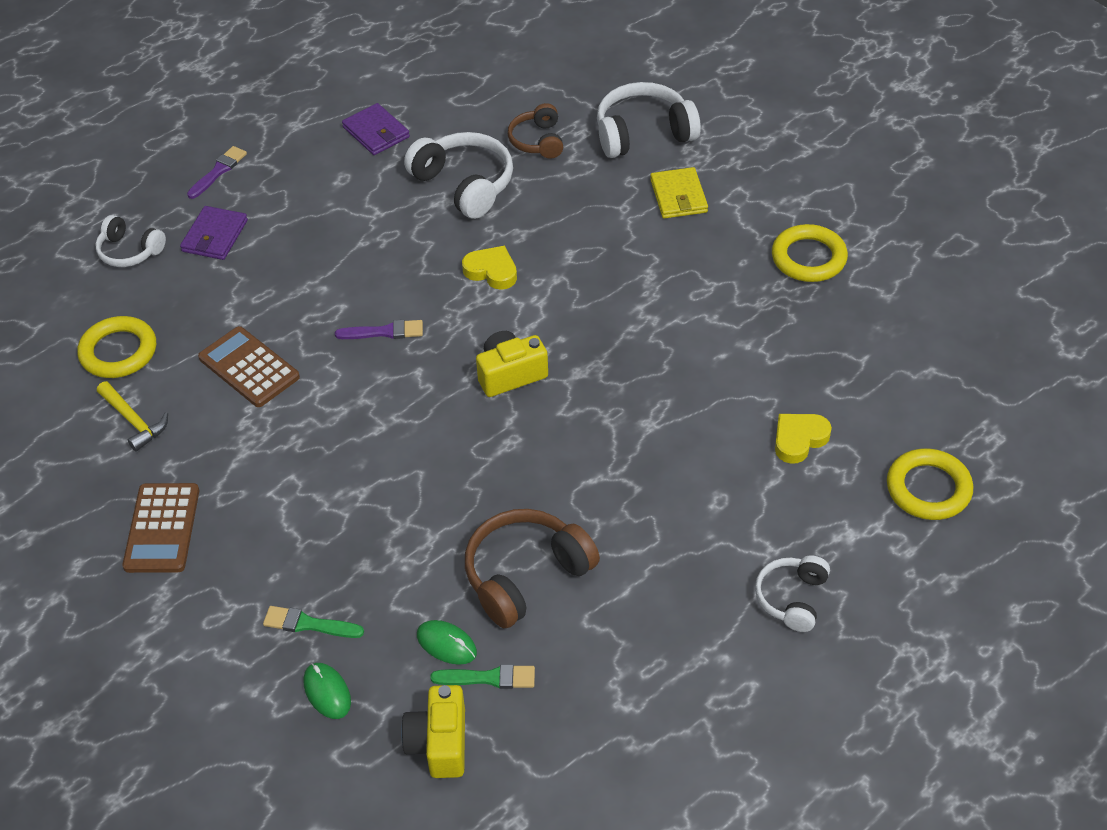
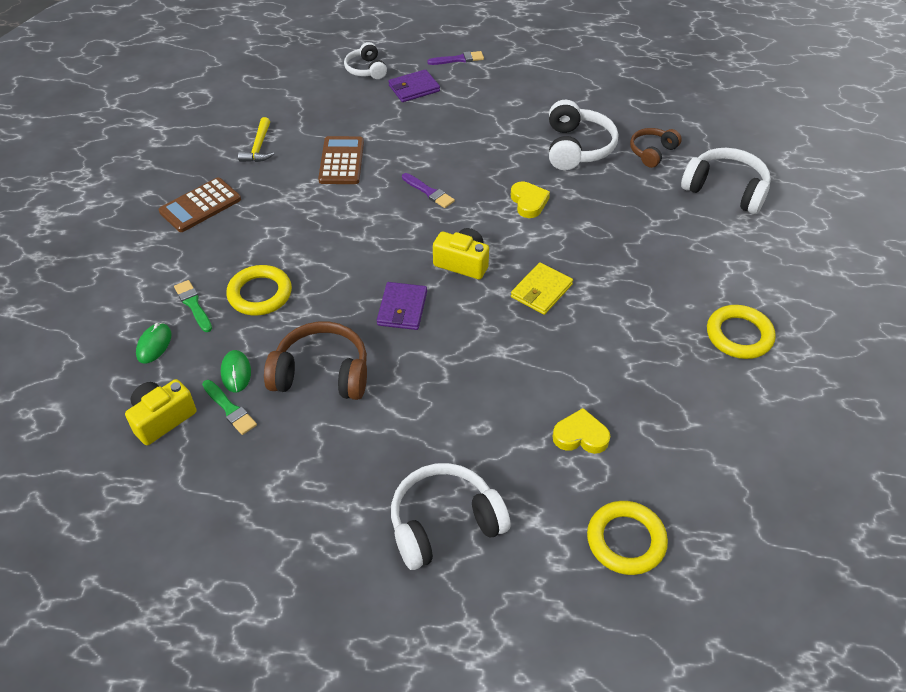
camera: 45 degrees right, 0 degrees up
yellow ring [77,316,156,378] -> yellow ring moved to [226,265,292,316]
purple wallet [342,103,410,155] -> purple wallet moved to [377,282,427,330]
yellow wallet [650,167,708,219] -> yellow wallet moved to [511,262,573,315]
white headphones [755,556,830,632] -> white headphones [391,463,510,570], size x1.63

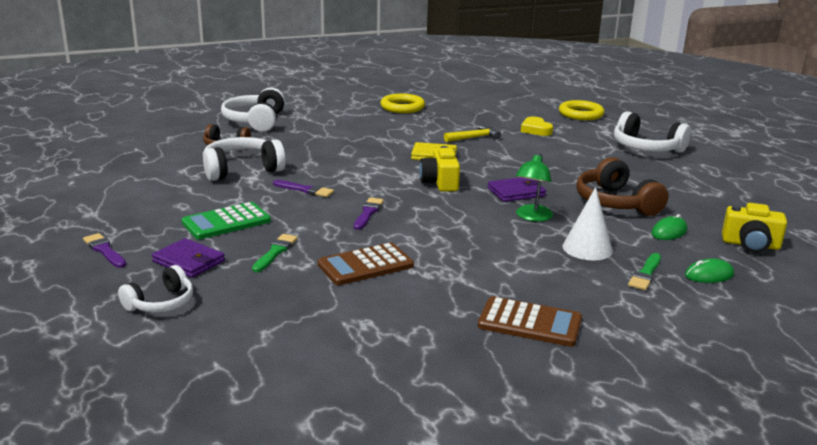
camera: 120 degrees left, 25 degrees down
green brush [202,380,257,435] -> green brush moved to [252,234,298,272]
yellow ring [226,265,292,316] -> white cone [562,187,613,260]
yellow hammer [238,117,274,162] -> yellow hammer moved to [444,126,501,142]
yellow heart [511,181,550,218] -> none
none -> green calculator [181,202,271,239]
none -> purple brush [273,180,334,197]
none -> green lamp [516,153,553,222]

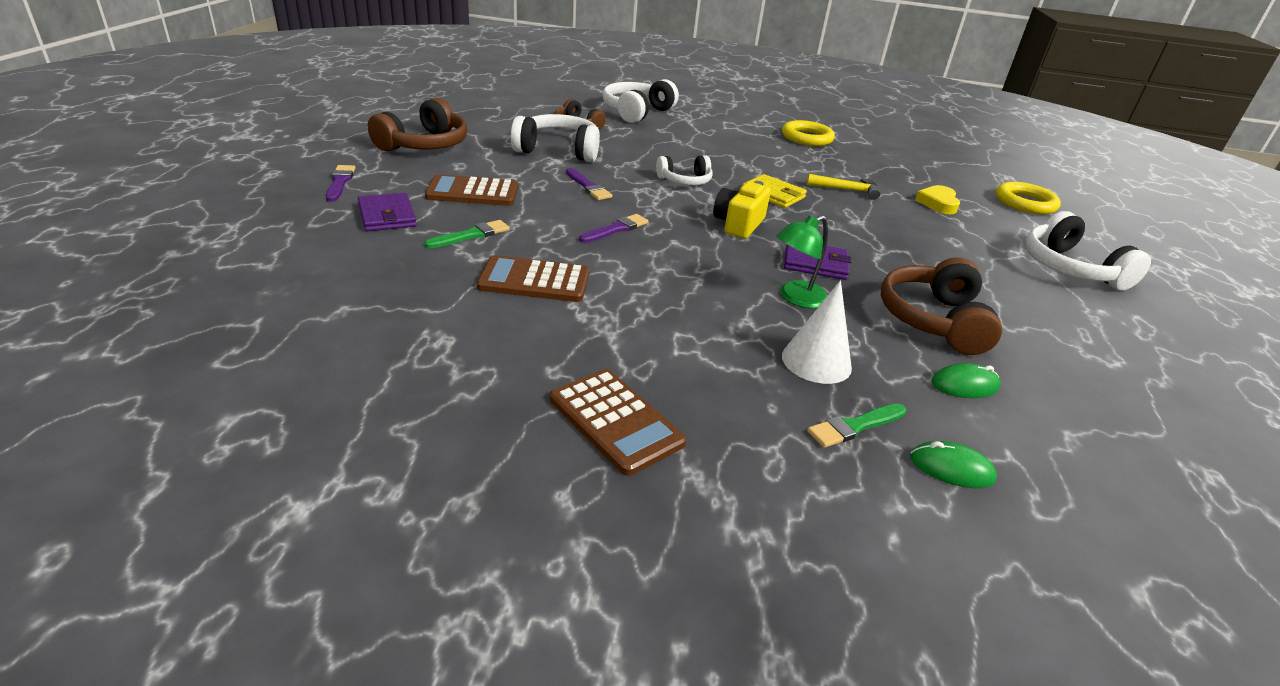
camera: 30 degrees right, 10 degrees up
white headphones [118,265,193,313] -> white headphones moved to [656,155,713,185]
green calculator [181,202,271,239] -> brown calculator [425,174,518,206]
yellow camera [722,203,787,253] -> none
none -> brown headphones [368,98,467,151]

